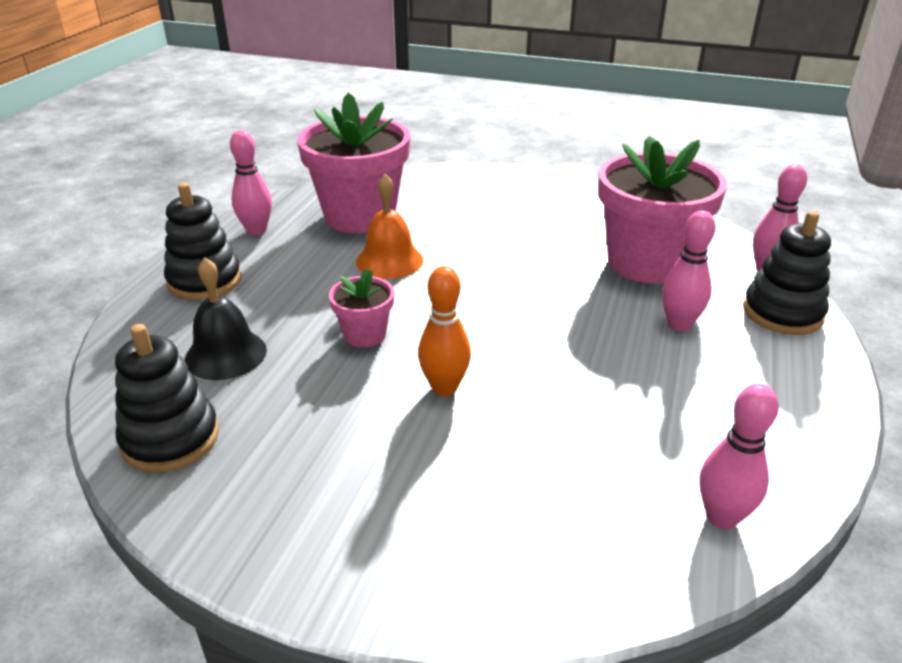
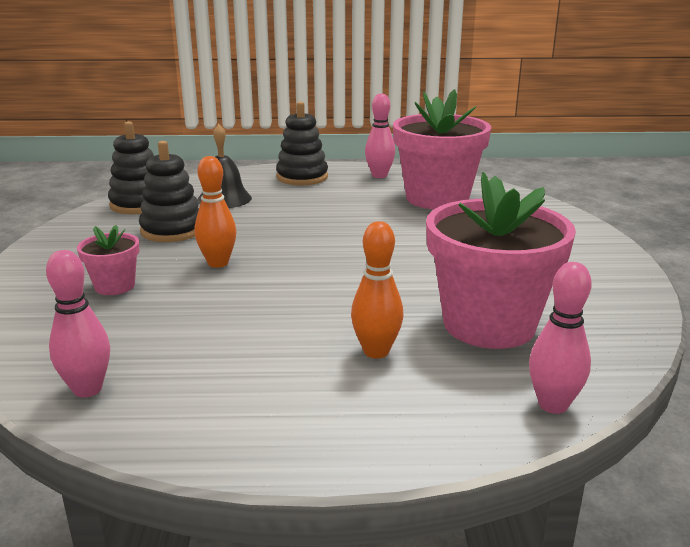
camera: 70 degrees right, 10 degrees down
pink flower pot [329,268,394,347] -> pink flower pot moved to [77,225,139,295]
orange bell [356,174,423,279] -> none
pink bowling pin [662,211,716,331] -> orange bowling pin [351,221,404,359]
black stacking toy [743,211,831,335] -> black stacking toy moved to [139,141,199,242]

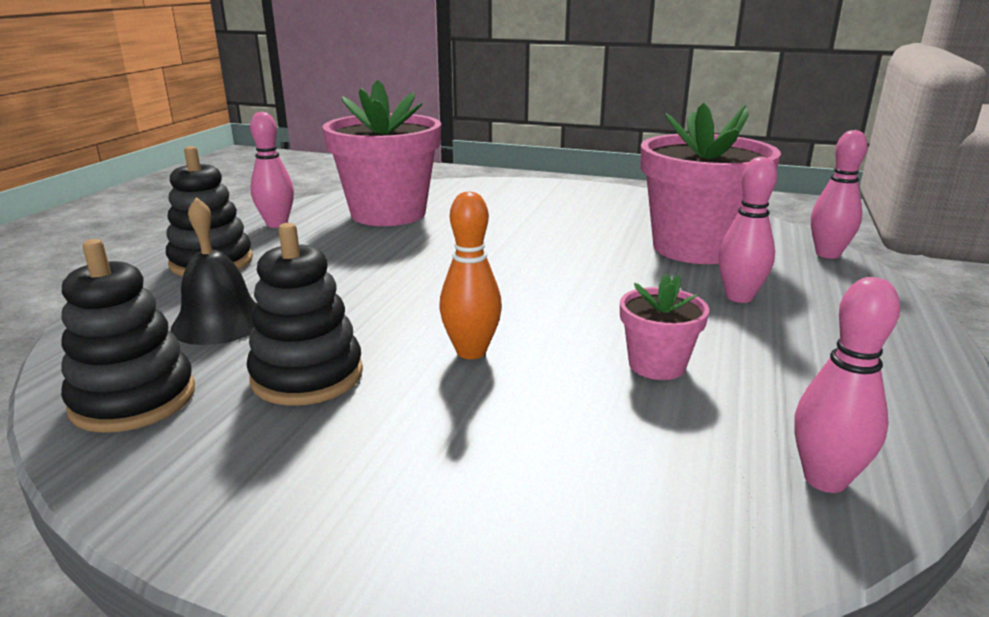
camera: 70 degrees left, 0 degrees up
pink flower pot [77,225,139,295] -> pink flower pot moved to [620,274,709,380]
orange bowling pin [351,221,404,359] -> pink bowling pin [718,157,777,303]

